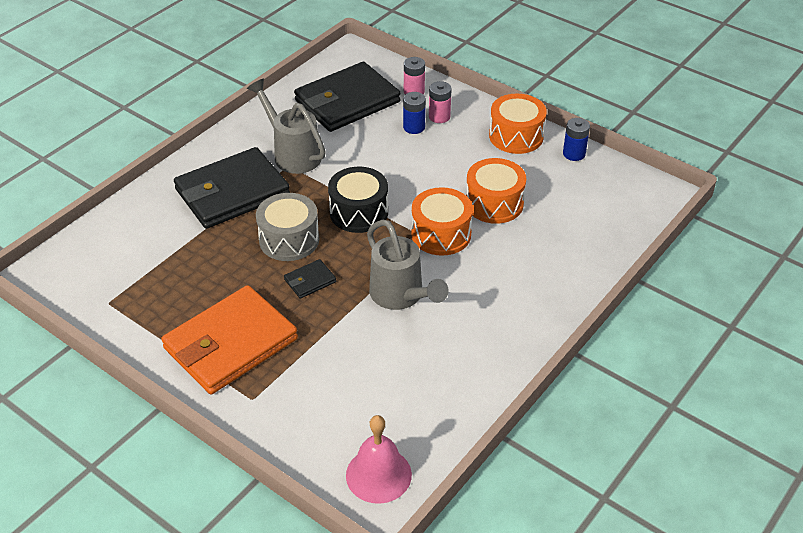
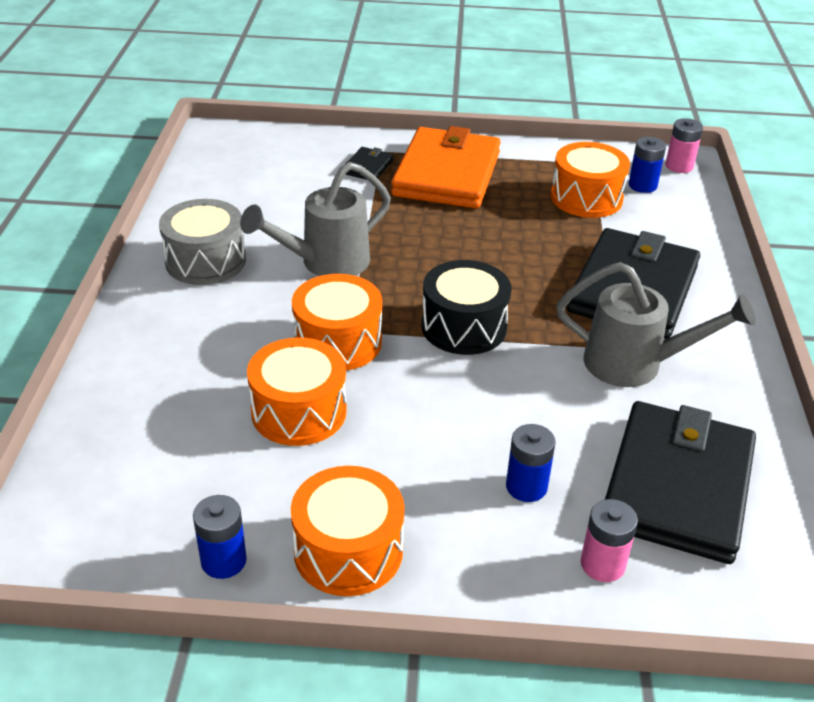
camera: 145 degrees right, 5 degrees down
grey drum [256,193,319,261] -> grey drum moved to [159,199,246,285]
black wallet [284,259,336,299] -> black wallet moved to [346,147,394,180]
pink bell [346,415,412,504] -> none
grey watering can [367,219,448,310] -> grey watering can turned 60 degrees counterclockwise [240,162,391,276]
pink battery [429,81,452,123] -> pink battery moved to [665,118,703,173]
none -> orange drum [551,142,630,218]
none -> blue battery [628,137,666,193]

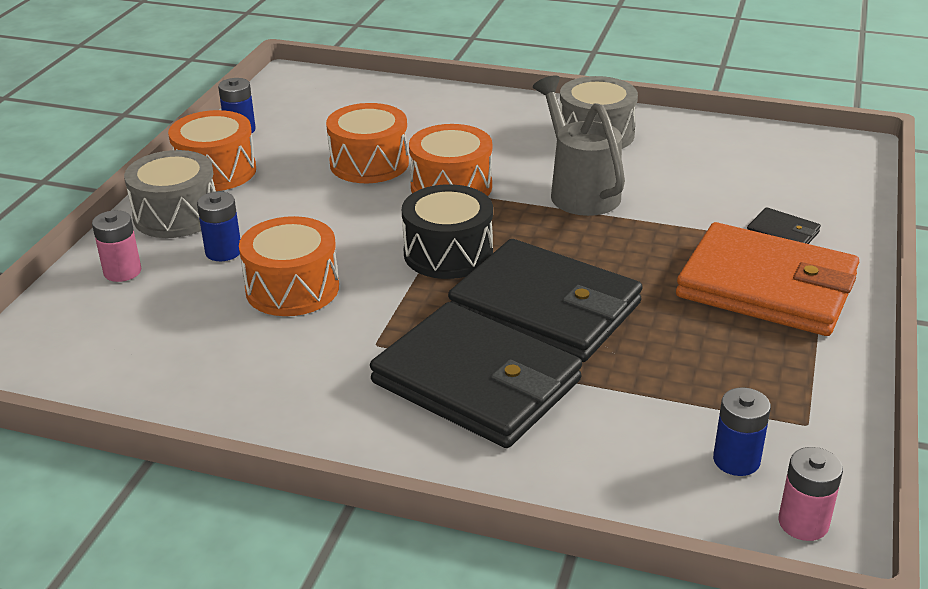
camera: 105 degrees right, 5 degrees down
orange drum [551,142,630,218] -> orange drum moved to [239,216,339,316]
grey watering can [556,262,756,387] -> none
black wallet [605,401,756,564] -> black wallet moved to [448,239,643,362]
none -> grey drum [124,150,216,238]

